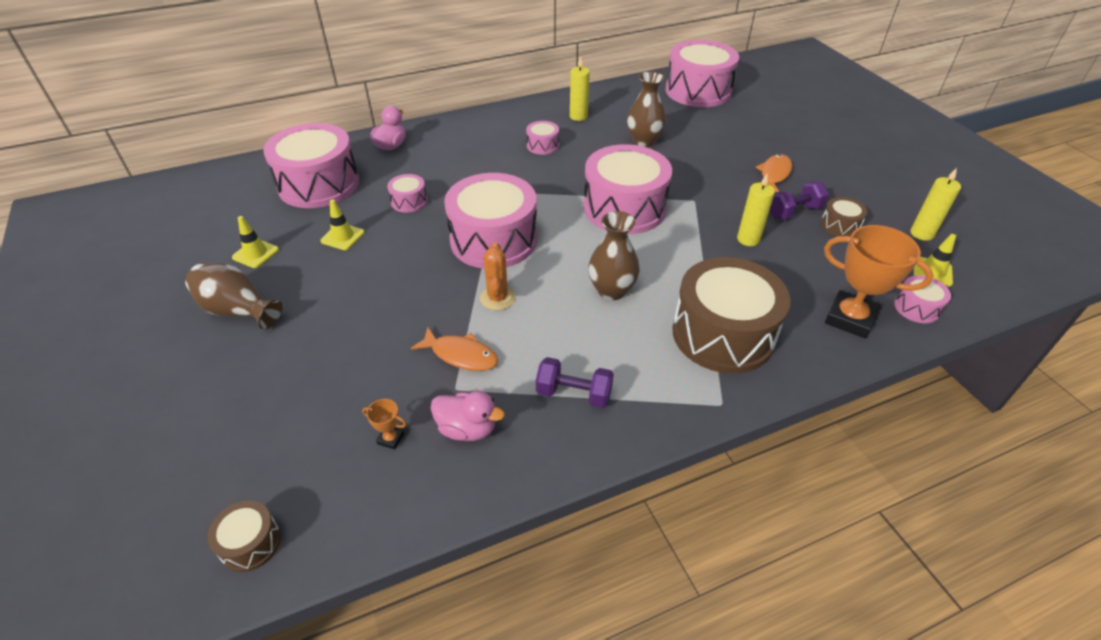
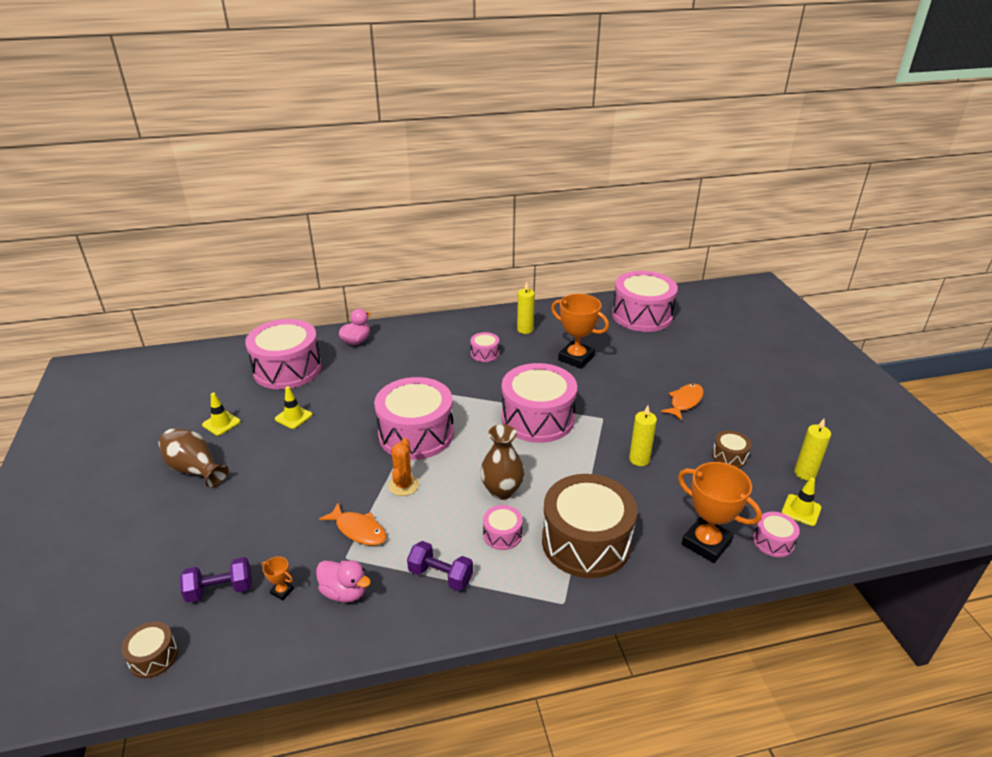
camera: 10 degrees right, 10 degrees down
pink drum [387,174,427,213] -> pink drum moved to [483,505,523,550]
brown vase [627,72,666,147] -> orange trophy [551,294,609,369]
purple dumbbell [770,182,829,220] -> purple dumbbell moved to [180,557,252,603]

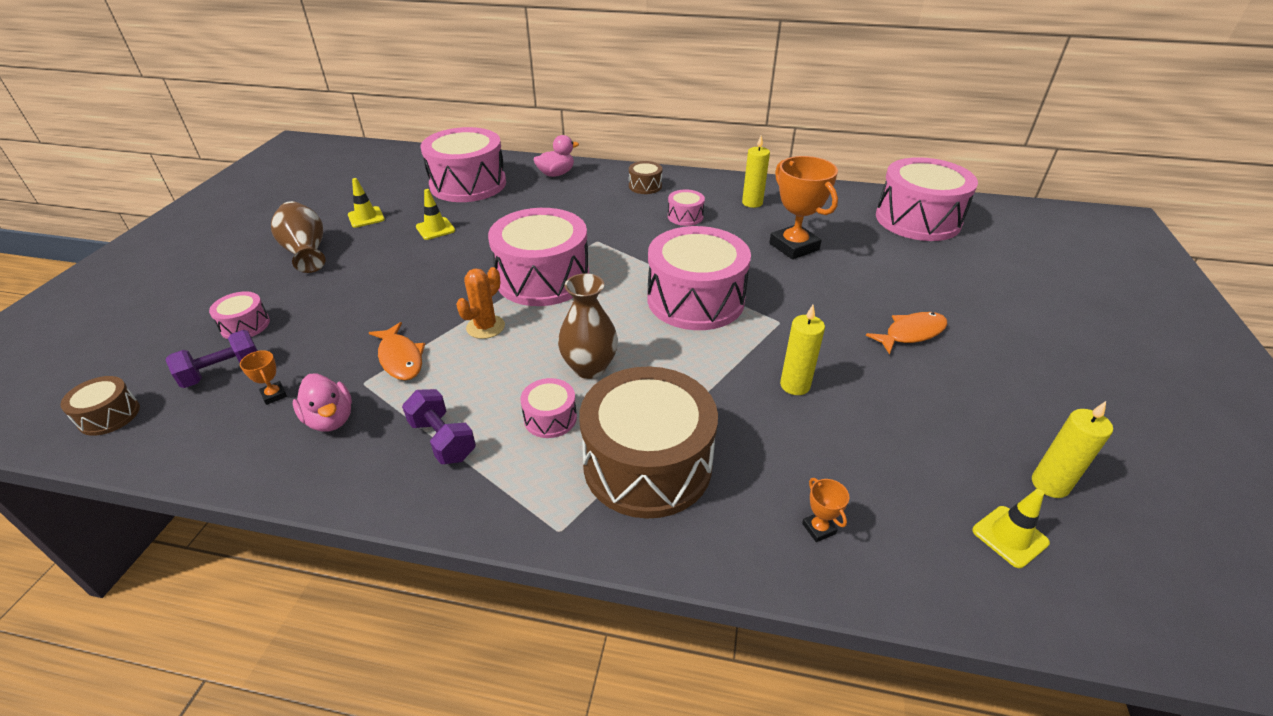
camera: 25 degrees right, 5 degrees up
purple dumbbell [180,557,252,603] -> purple dumbbell turned 45 degrees counterclockwise [165,330,258,388]
orange trophy [678,462,762,563] -> orange trophy [802,478,849,542], size x0.42
brown drum [712,430,751,468] -> brown drum moved to [629,161,662,194]
pink drum [753,512,800,557] -> pink drum moved to [209,291,270,339]

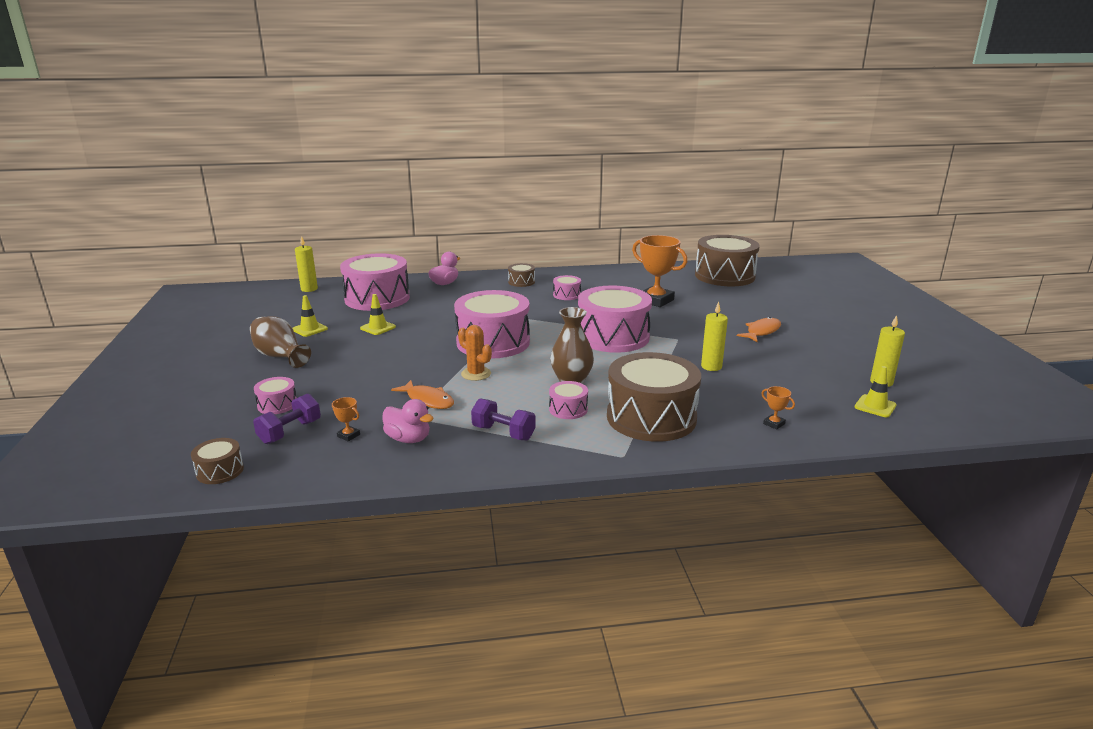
camera: 20 degrees left, 15 degrees down
orange cactus [456,267,505,339] -> orange cactus turned 60 degrees counterclockwise [458,325,492,381]
yellow candle [742,135,770,208] -> yellow candle moved to [295,236,318,292]
pink drum [876,157,978,241] -> brown drum [695,235,760,286]

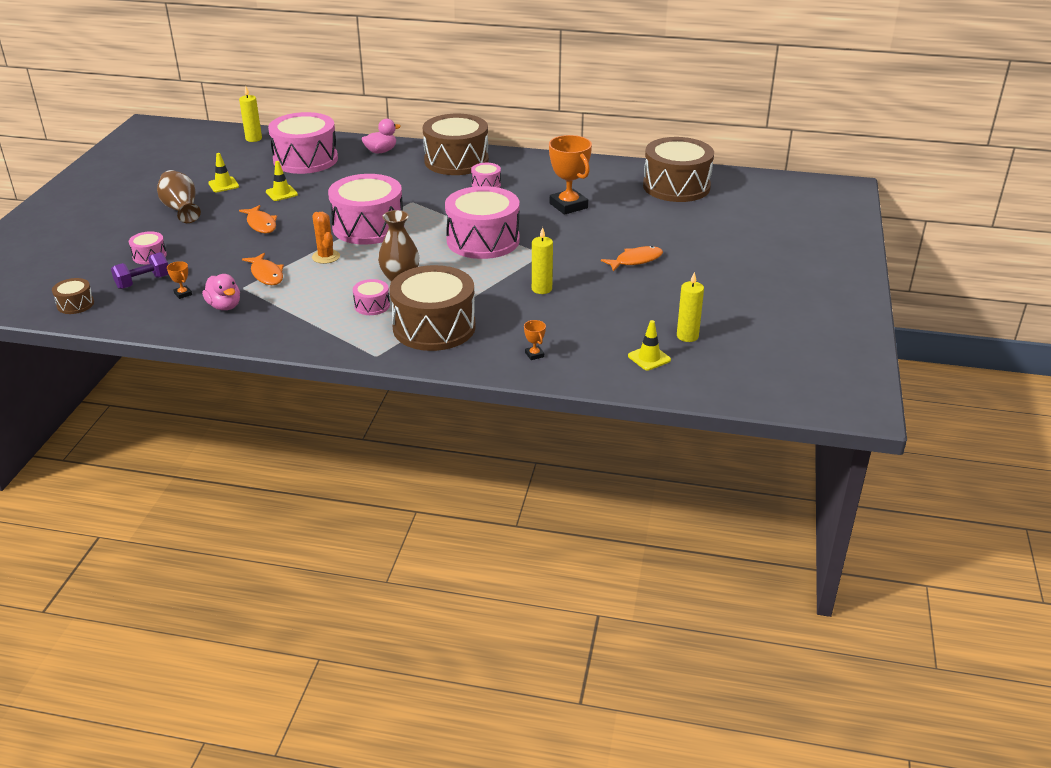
camera: 20 degrees right, 10 degrees up
purple dumbbell [471,399,535,440] -> none
brown drum [508,263,535,287] -> brown drum [423,114,489,175], size x2.27
none -> orange fish [239,205,277,233]

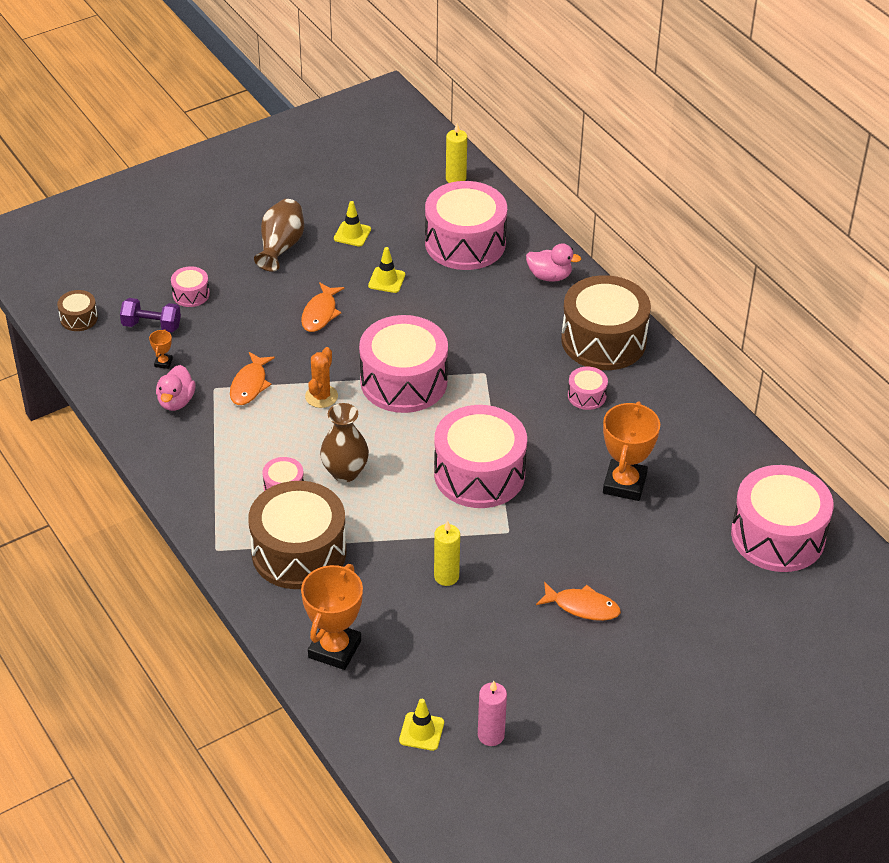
camera: 45 degrees right, 10 degrees up
orange trophy [524,320,546,360] -> orange trophy [301,564,363,670], size x2.37
brown drum [643,137,714,202] -> pink drum [731,465,834,572]
yellow candle [677,272,704,342] -> pink candle [478,681,507,746]

